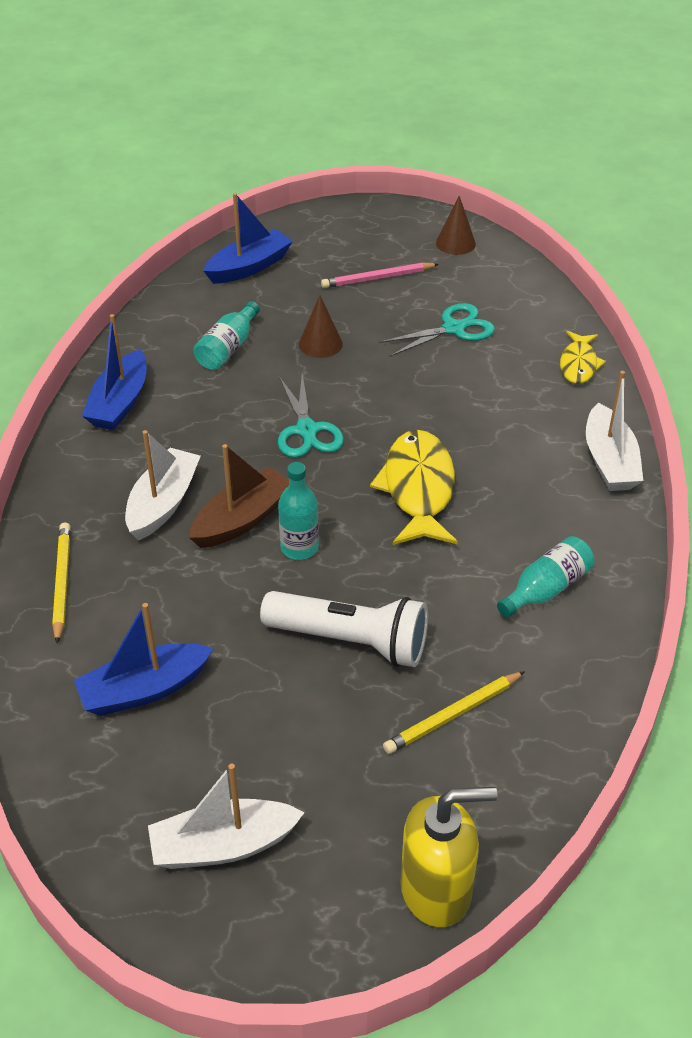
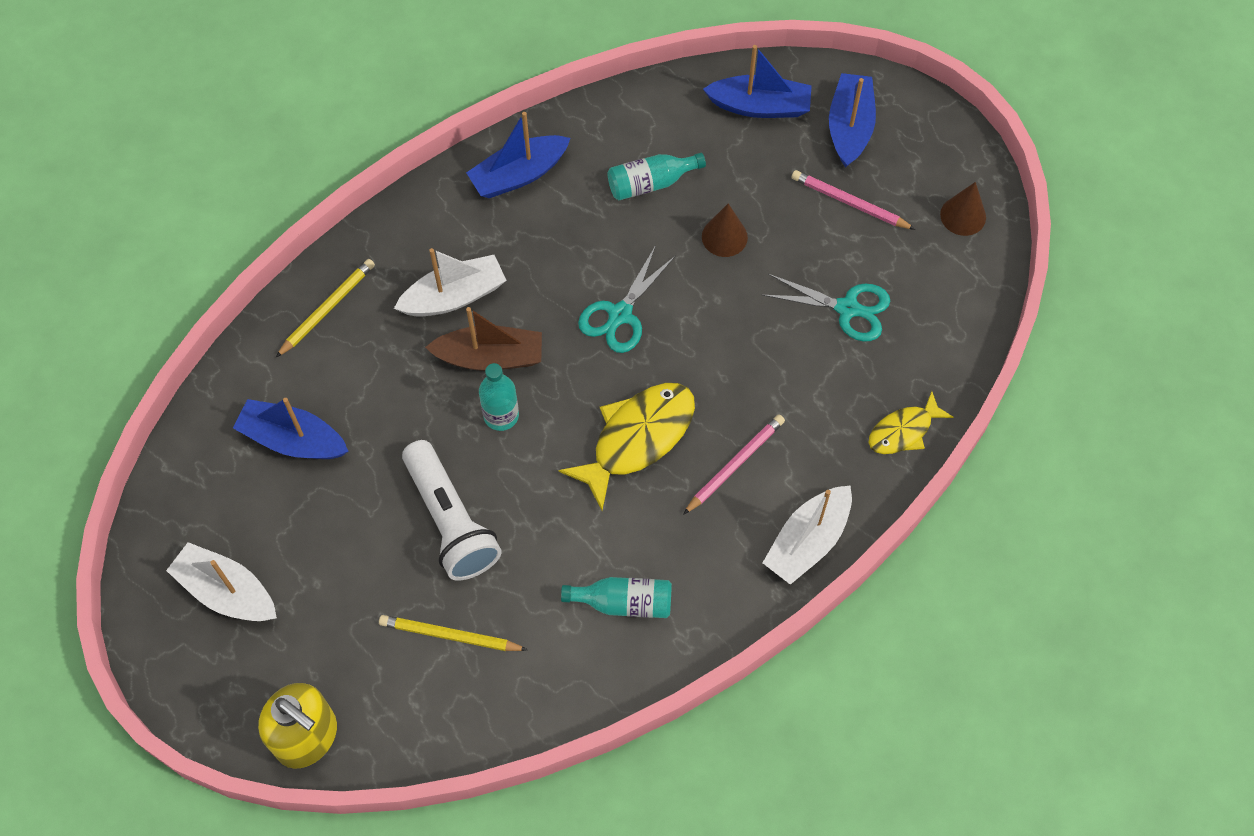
camera: 45 degrees right, 20 degrees up
none -> pink pencil [683,414,785,515]
none -> blue boat [829,73,876,168]

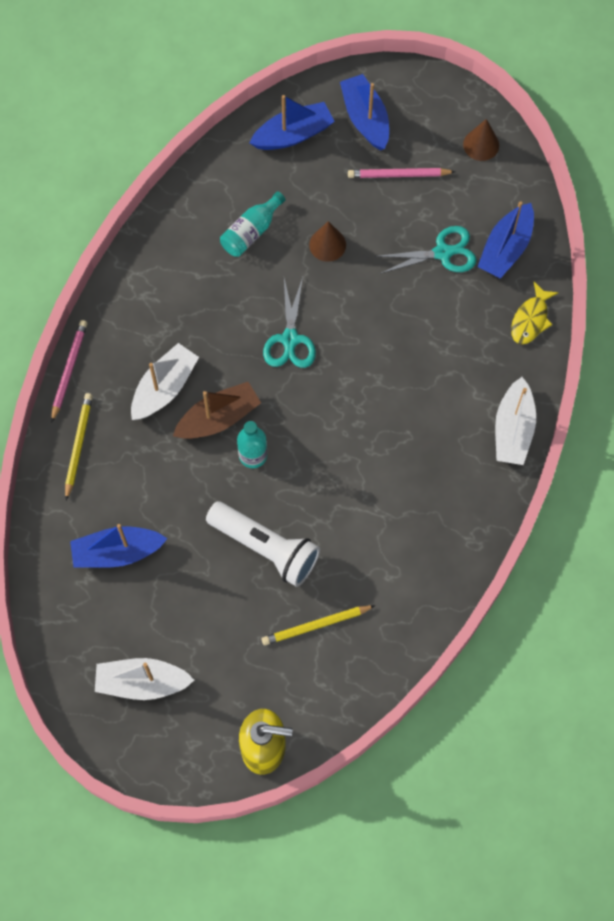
camera: 30 degrees left, 5 degrees up
blue boat [466,112,570,198] -> blue boat moved to [477,201,534,279]
yellow fish [558,383,695,510] -> none
turquoise bottle [561,577,672,618] -> none
pink pencil [683,414,785,515] -> pink pencil moved to [51,320,88,423]

